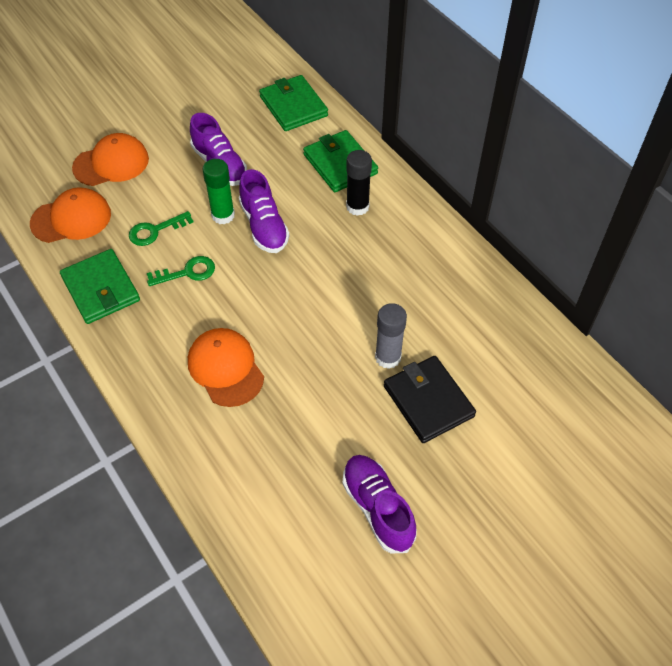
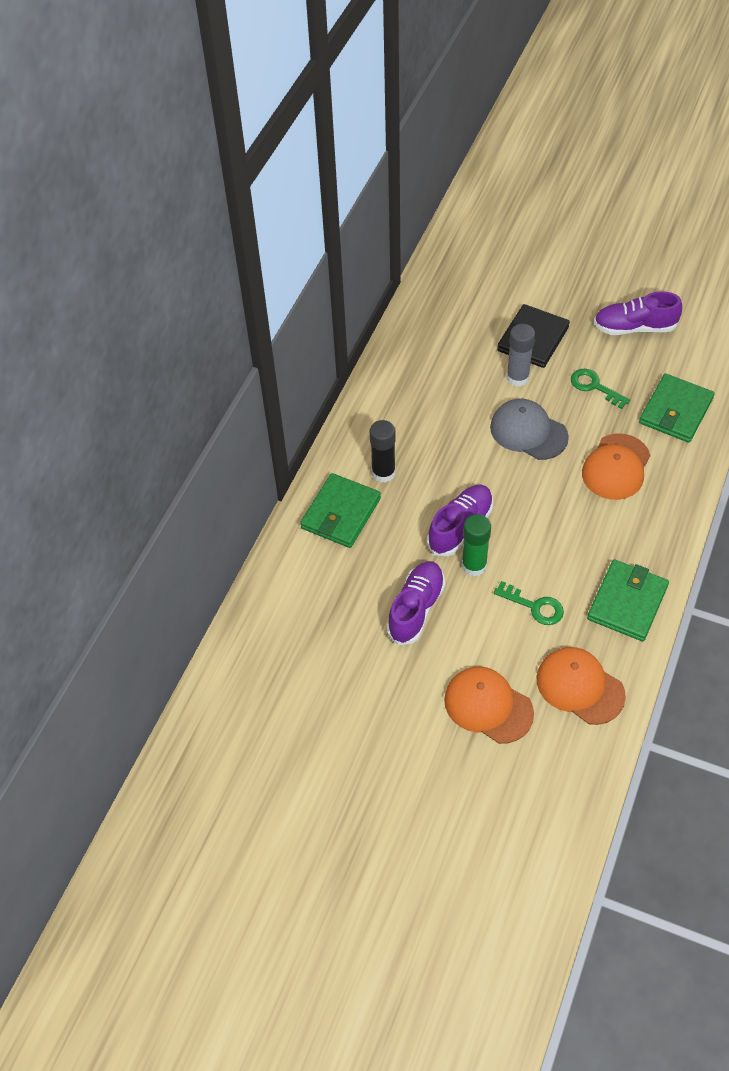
camera: 120 degrees left, 0 degrees up
green key [147,256,215,286] -> green key moved to [571,369,630,409]
green wallet [259,75,328,131] -> green wallet moved to [639,374,715,443]
purple shoe [343,455,417,553] -> purple shoe turned 60 degrees clockwise [594,291,682,335]
none -> grey cap [490,399,569,460]

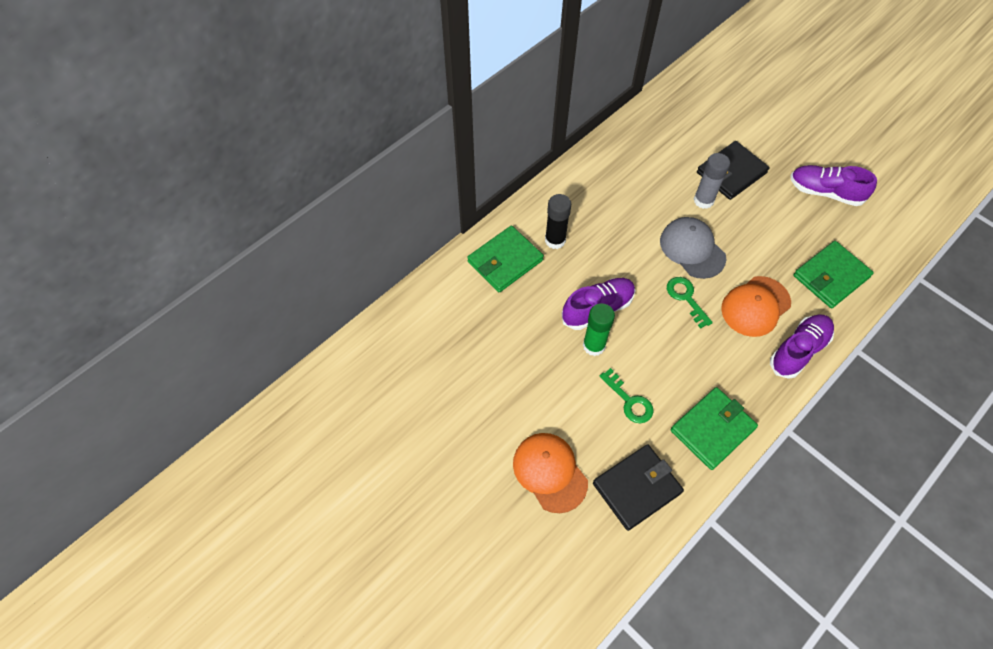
camera: 20 degrees right, 5 degrees up
purple shoe [387,561,445,645] -> purple shoe moved to [770,314,834,379]
orange cap [537,647,626,725] -> black wallet [593,444,684,531]
green key [571,369,630,409] -> green key moved to [667,277,713,328]

